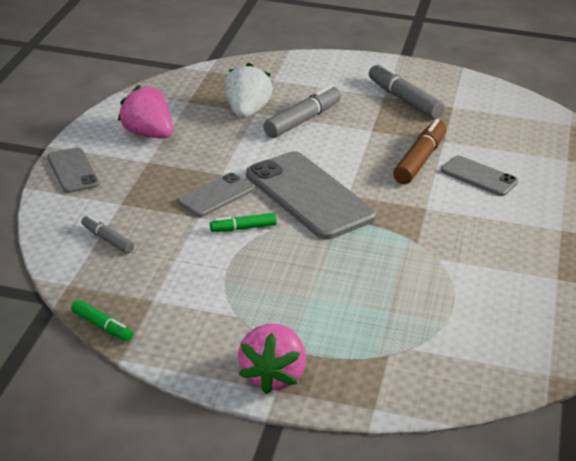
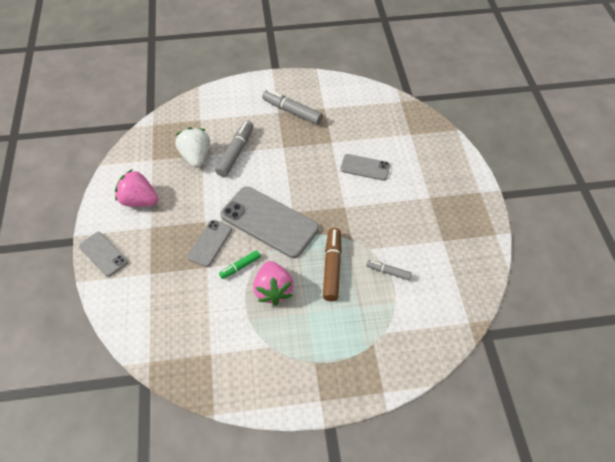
camera: 20 degrees left, 20 degrees up
green marker [71,300,133,341] -> none
grey marker [81,215,134,253] -> grey marker moved to [366,260,412,280]
pink strawberry [238,324,306,394] -> pink strawberry moved to [253,261,294,305]
brown marker [393,119,446,184] -> brown marker moved to [323,228,342,301]

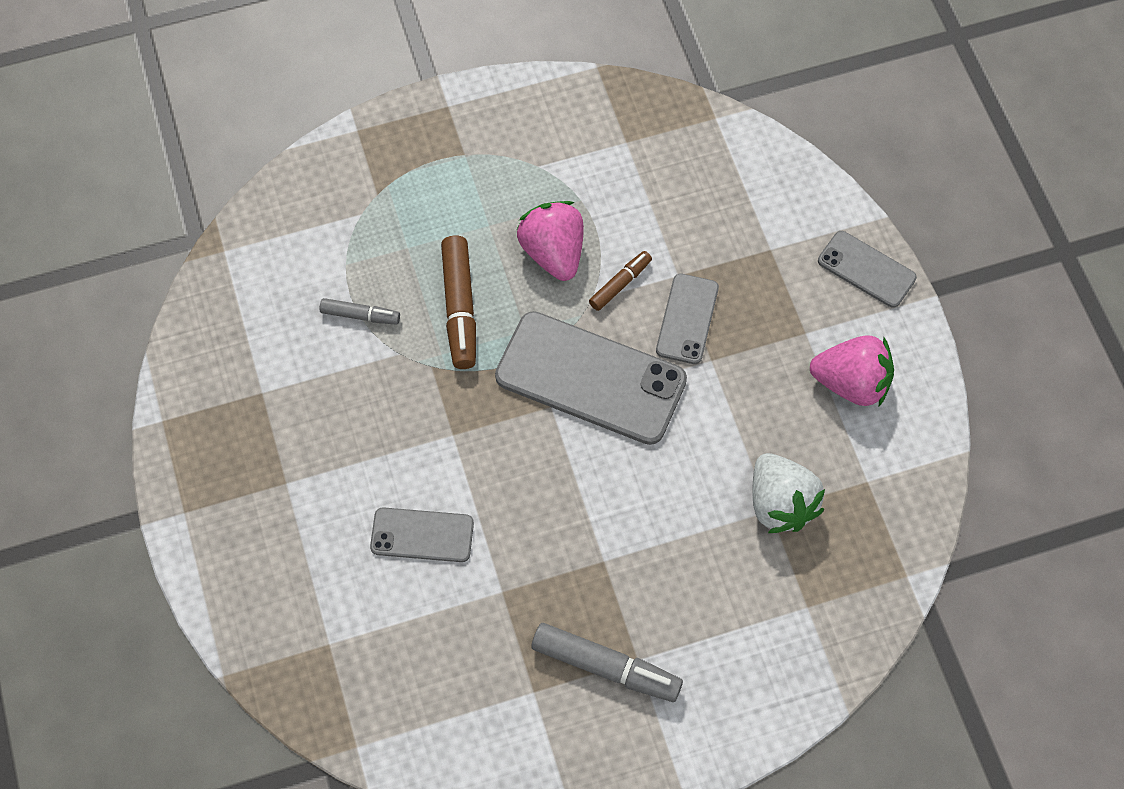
camera: 170 degrees right, 10 degrees up
grey marker [215,120,254,177] -> none
green marker [219,250,261,279] -> brown marker [589,251,652,311]

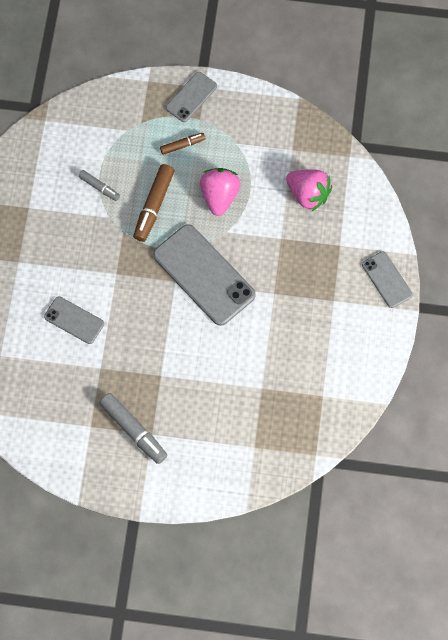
camera: 25 degrees right, 5 degrees up
brown marker [589,251,652,311] -> brown marker moved to [160,133,206,155]
grey phone [656,274,719,364] -> grey phone moved to [166,72,217,122]
white strawberry [753,453,825,533] -> none
pink strawberry [810,335,894,406] -> pink strawberry moved to [286,169,332,211]

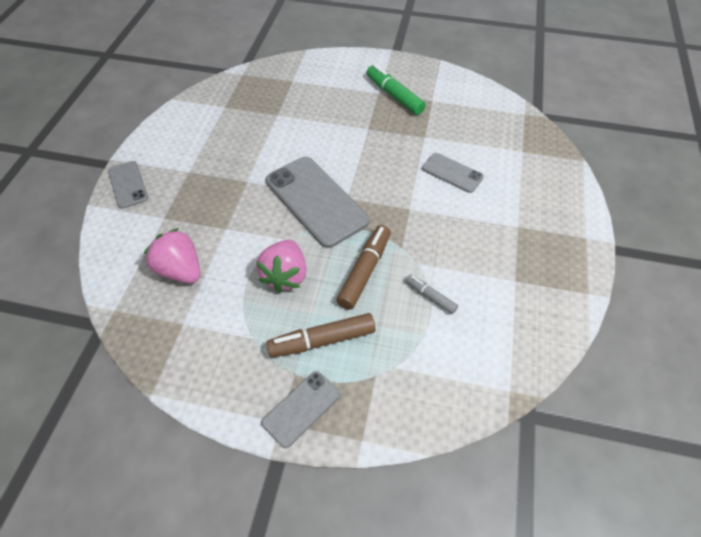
camera: 175 degrees left, 15 degrees down
grey marker [99,393,167,464] -> green marker [366,65,426,115]
brown marker [160,133,206,155] -> brown marker [266,313,376,357], size x1.76

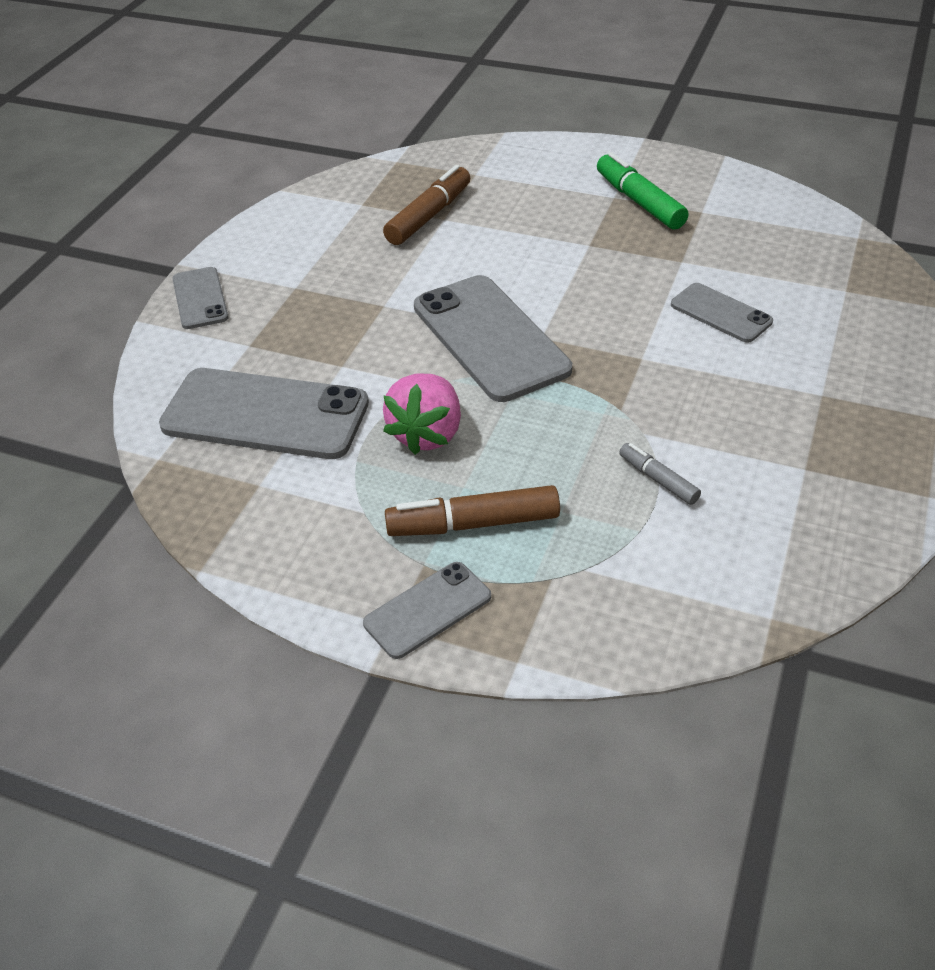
camera: 10 degrees right, 10 degrees down
pink strawberry [144,228,200,283] -> grey phone [159,368,369,459]
brown marker [336,225,391,310] -> brown marker moved to [383,165,470,245]

